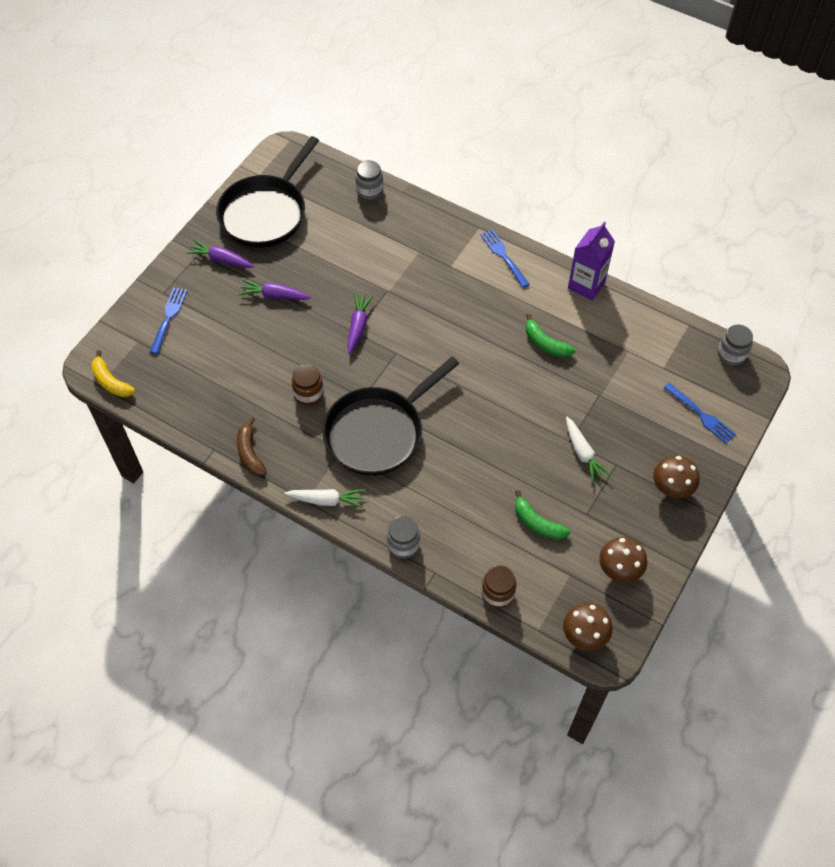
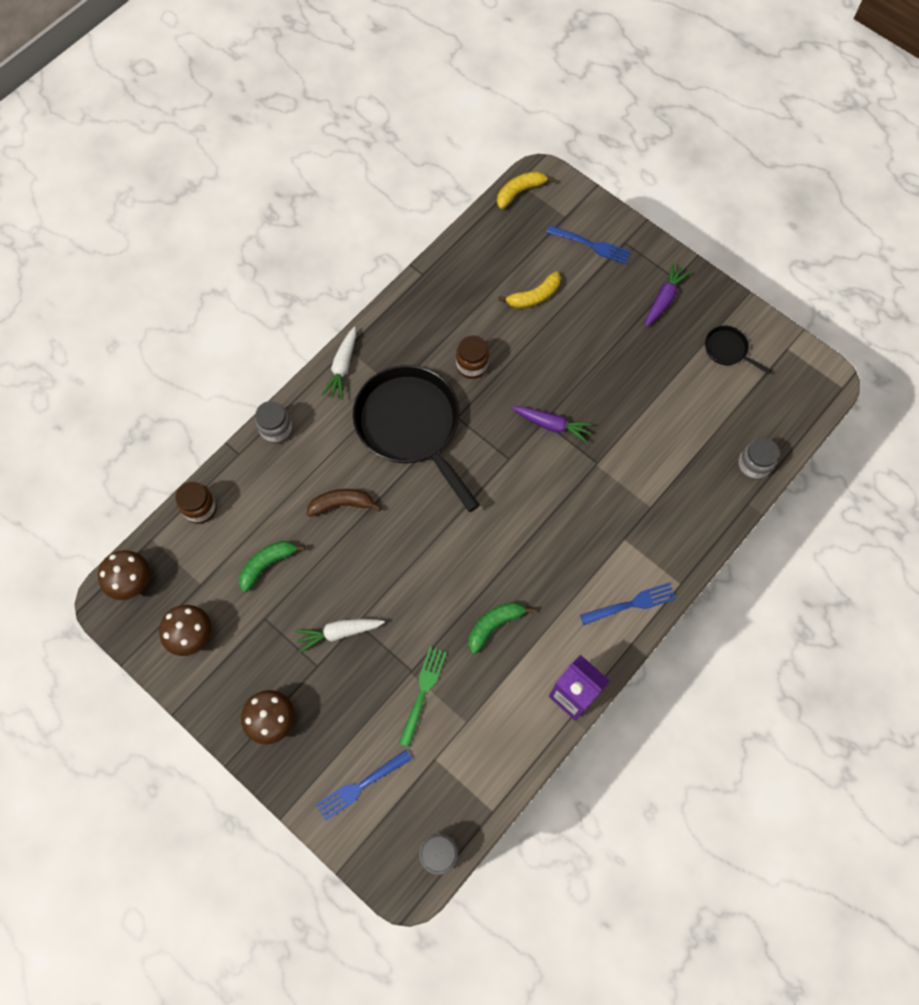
camera: 100 degrees right, 10 degrees up
black pan [216,136,319,248] -> black pan [705,325,771,374], size x0.43
brown banana [237,417,267,476] -> brown banana moved to [307,489,381,517]
purple carrot [239,280,311,300] -> none
none -> green fork [399,647,447,747]
none -> yellow banana [498,271,561,309]

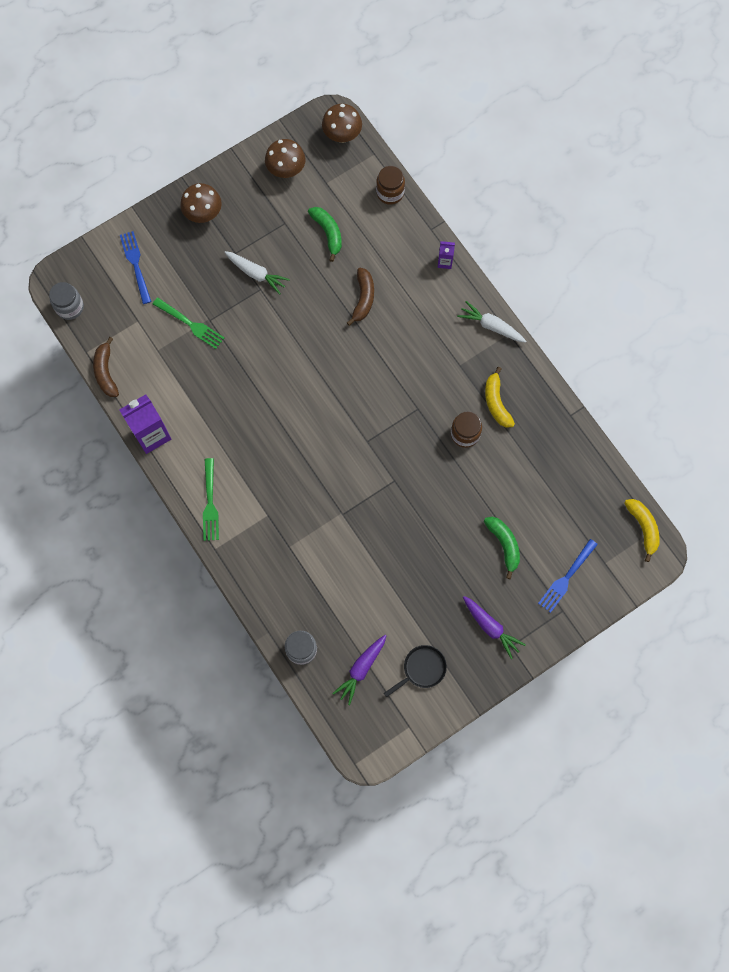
camera: 105 degrees right, 5 degrees up
grey jar [255,401,293,444] -> purple carton [438,241,455,269]
white carrot [295,619,385,653] -> white carrot turned 120 degrees clockwise [224,251,290,295]
black pan [353,365,480,512] -> none
green banana [469,602,534,654] -> green banana moved to [484,517,520,579]
yellow banana [498,271,561,309] -> yellow banana moved to [485,367,515,428]
purple carrot [512,406,594,443] -> purple carrot moved to [332,635,386,705]
blue fork [580,582,676,625] -> green fork [203,458,219,541]
none -> brown banana [93,337,119,397]

